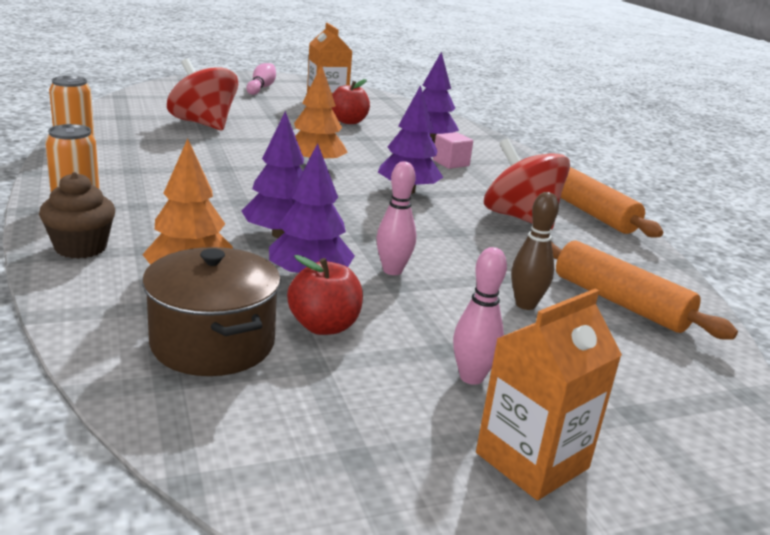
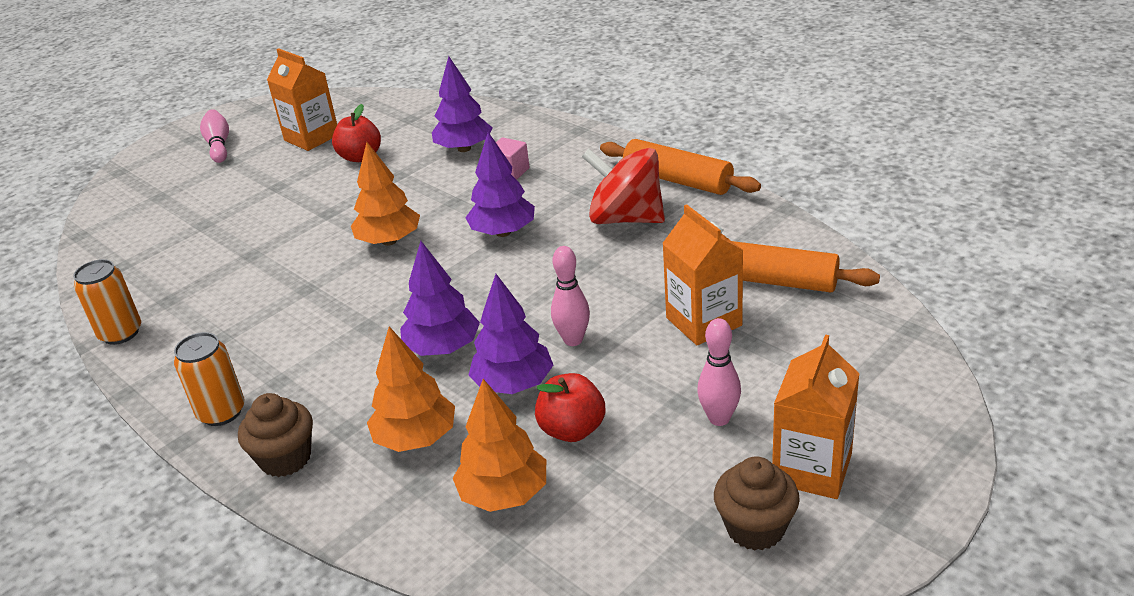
camera: 20 degrees left, 10 degrees up
brown pot [142,247,281,376] -> orange tree [453,379,546,512]
red spinning top [167,58,238,130] -> none
brown bowling pin [511,192,559,310] -> orange carton [662,204,743,345]
none -> brown cupcake [714,457,800,551]

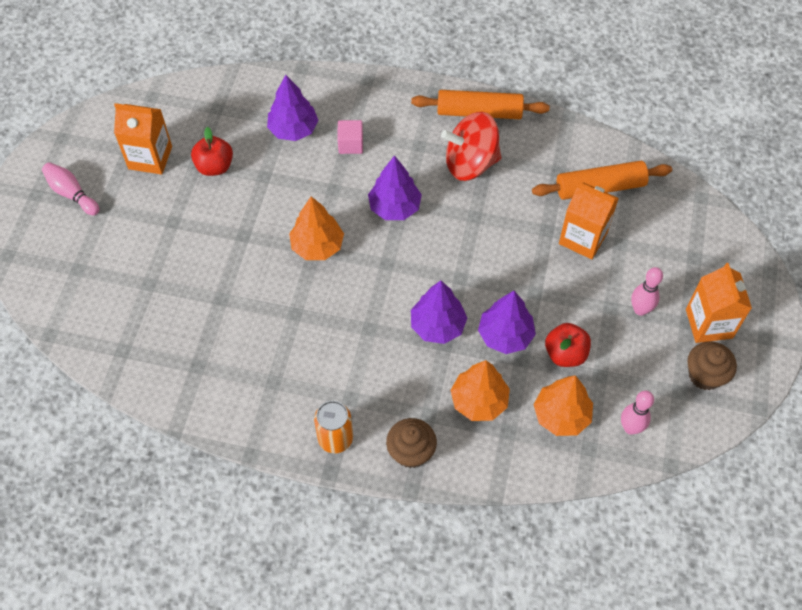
camera: 35 degrees left, 25 degrees up
orange can [73,259,141,345] -> none
pink bowling pin [551,246,590,346] -> pink bowling pin moved to [621,391,654,435]

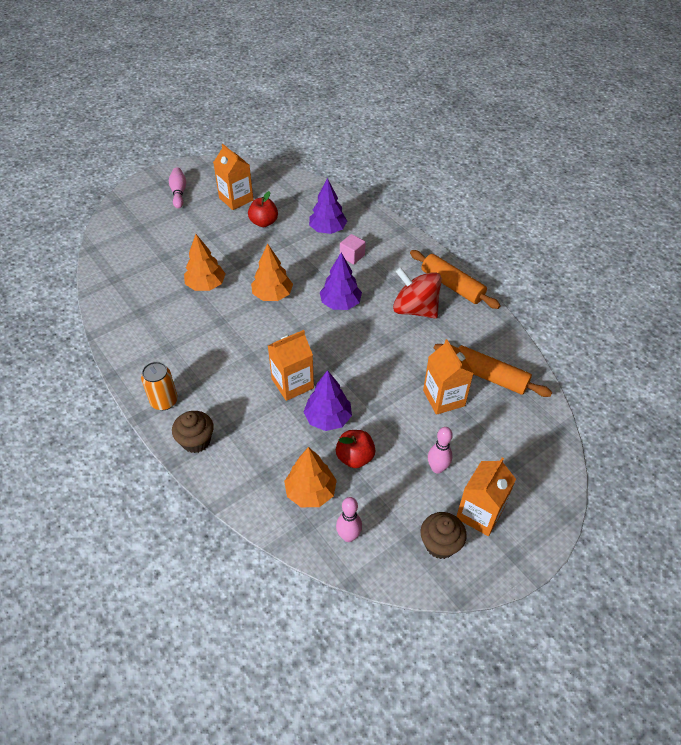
camera: 40 degrees right, 10 degrees down
purple tree [411,281,467,344] -> orange carton [268,330,314,401]
orange tree [450,360,510,421] -> orange tree moved to [184,234,225,291]

